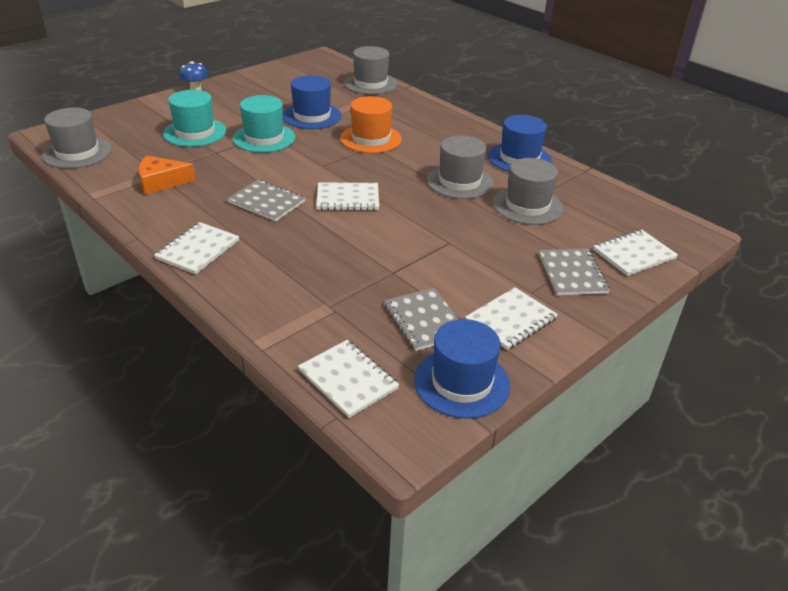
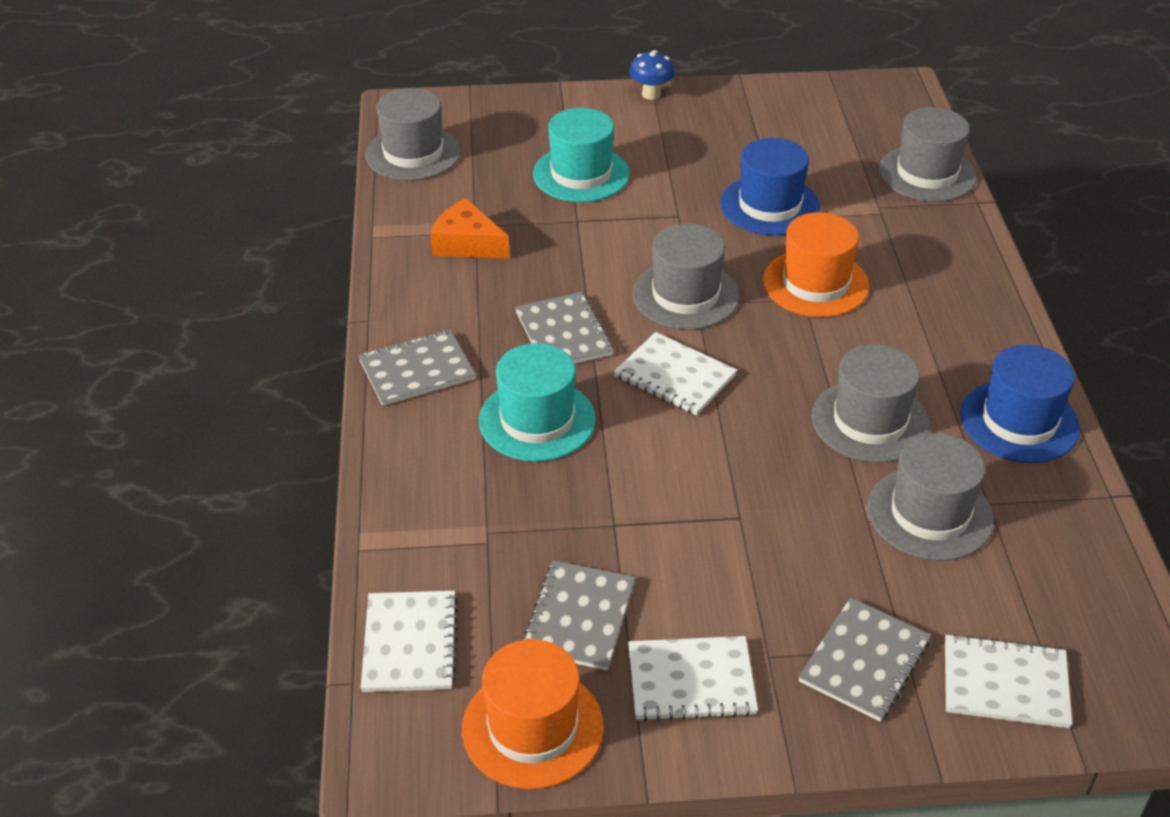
camera: 40 degrees right, 5 degrees up
white notebook [154,222,240,274] -> grey notebook [358,330,476,406]
turquoise hat [233,95,295,153] -> turquoise hat moved to [479,343,596,462]
blue hat [414,319,510,419] -> orange hat [462,639,604,789]
none -> grey hat [632,223,739,330]

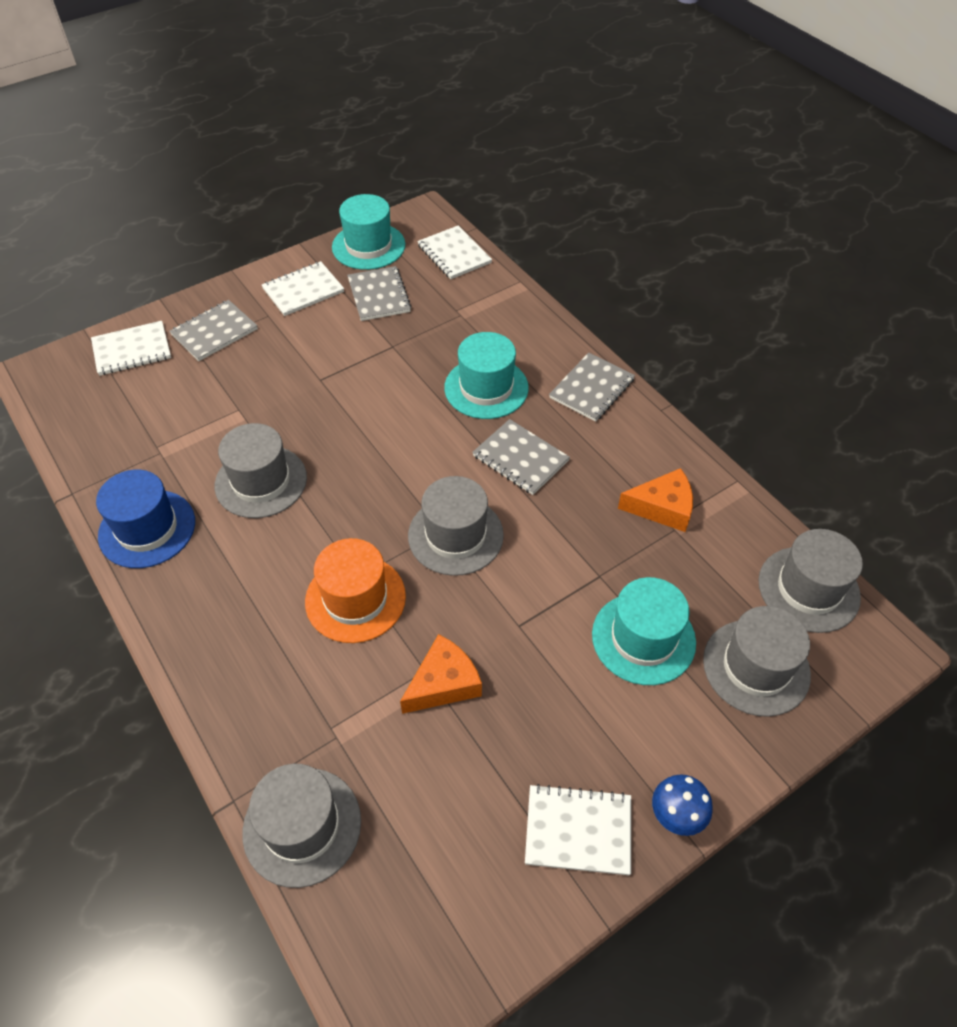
camera: 150 degrees right, 10 degrees up
orange hat [462,639,604,789] -> turquoise hat [332,194,405,270]
white notebook [614,332,737,416] -> white notebook moved to [525,784,631,875]
blue hat [720,138,820,235] -> orange cheese [400,634,482,714]
grey notebook [798,597,931,721] -> grey notebook turned 45 degrees clockwise [169,300,258,361]
grey hat [868,433,994,561] -> grey hat moved to [703,606,811,717]

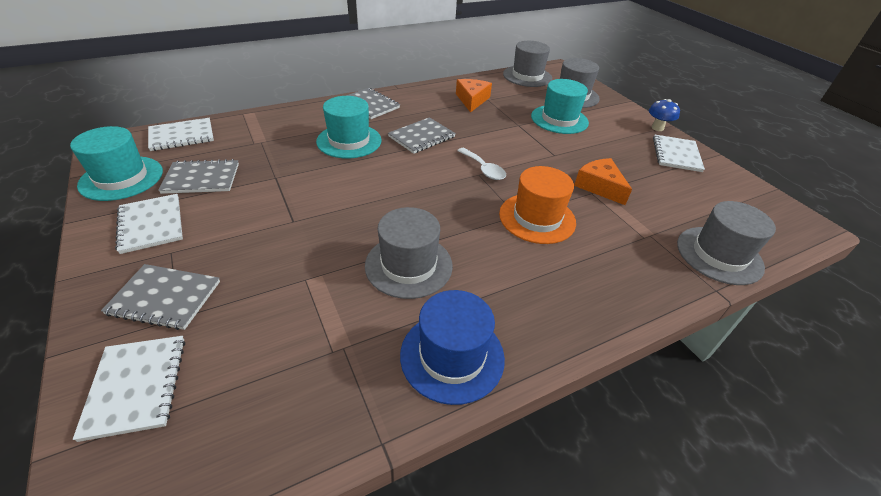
camera: 85 degrees left, 10 degrees down
grey notebook [169,300,258,361] -> grey notebook turned 45 degrees counterclockwise [101,264,220,330]
grey hat [408,476,504,576] -> white spoon [457,148,506,180]

